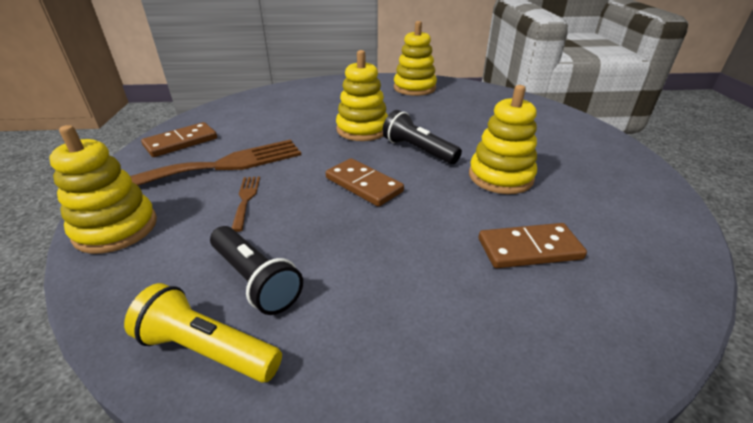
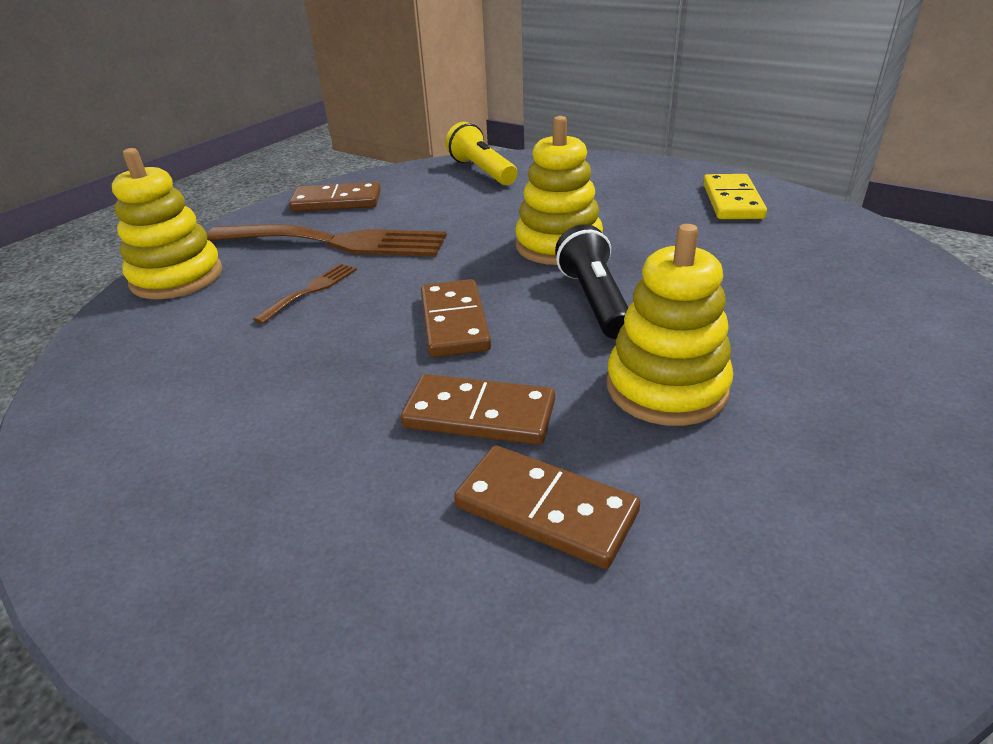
camera: 40 degrees right, 0 degrees up
yellow flashlight [124,283,282,383] -> yellow flashlight moved to [445,122,517,185]
black flashlight [210,226,303,315] -> none
yellow stacking toy [394,21,437,96] -> yellow domino [703,174,767,219]
none -> brown domino [401,374,555,445]

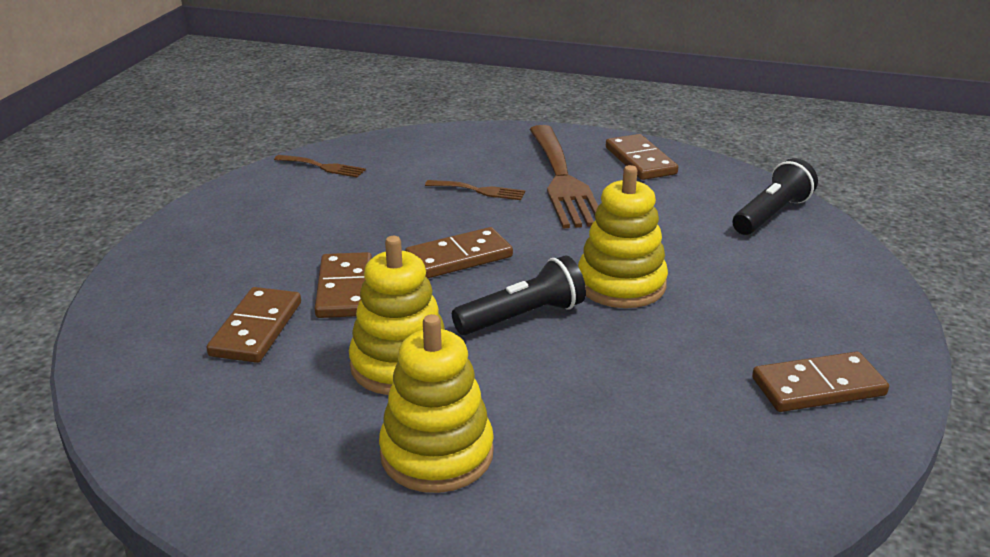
camera: 70 degrees right, 5 degrees down
yellow stacking toy [112,148,222,299] -> yellow stacking toy moved to [379,314,494,493]
yellow flashlight [445,122,517,185] -> black flashlight [733,158,818,235]
yellow domino [703,174,767,219] -> brown domino [752,351,889,412]
none -> brown fork [274,155,366,177]

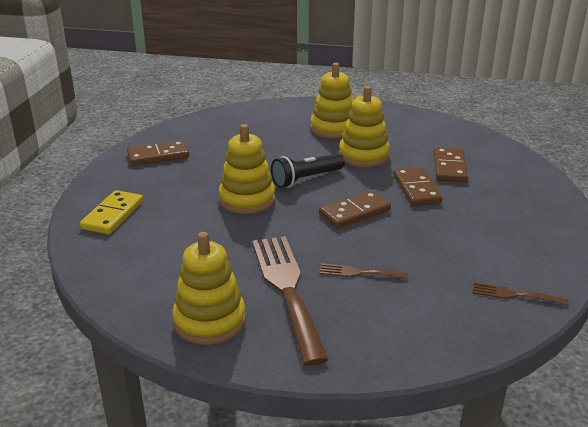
camera: 175 degrees right, 0 degrees up
brown domino [606,134,678,180] -> yellow stacking toy [172,232,246,345]
black flashlight [733,158,818,235] -> none
none -> yellow domino [80,190,143,234]

